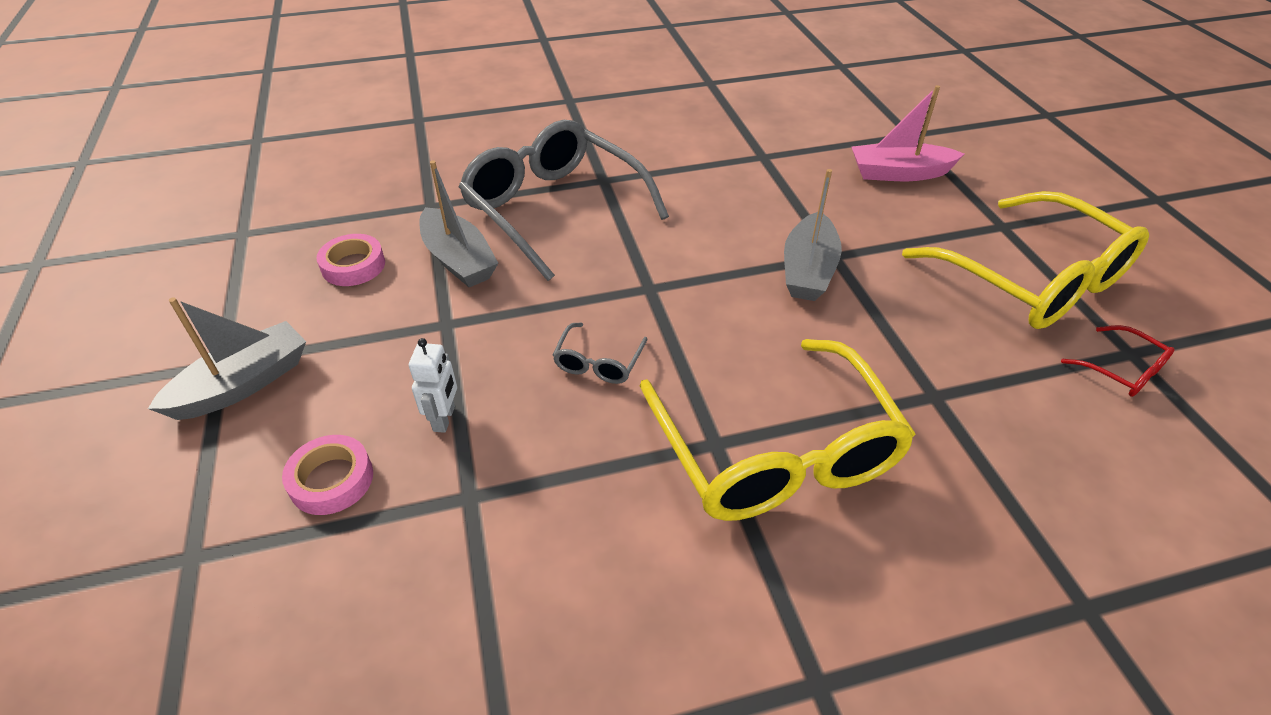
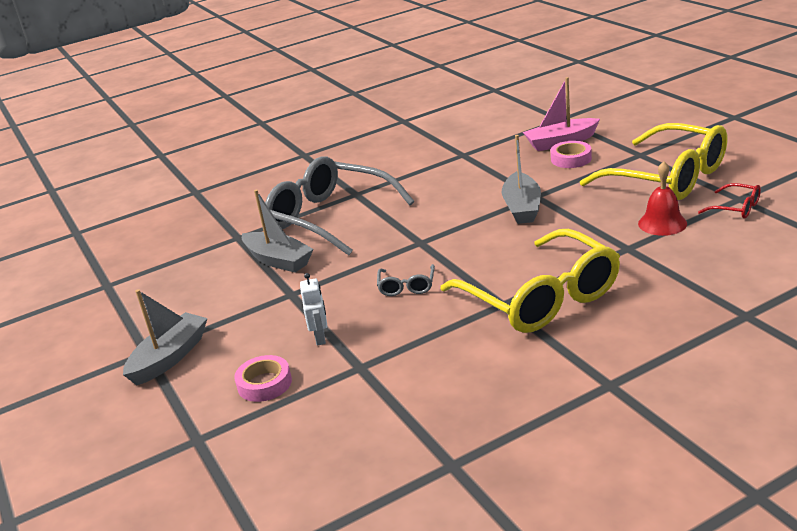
camera: 10 degrees left, 15 degrees down
pink tape [316,234,385,286] -> pink tape moved to [551,141,592,168]
none -> red bell [638,161,687,236]

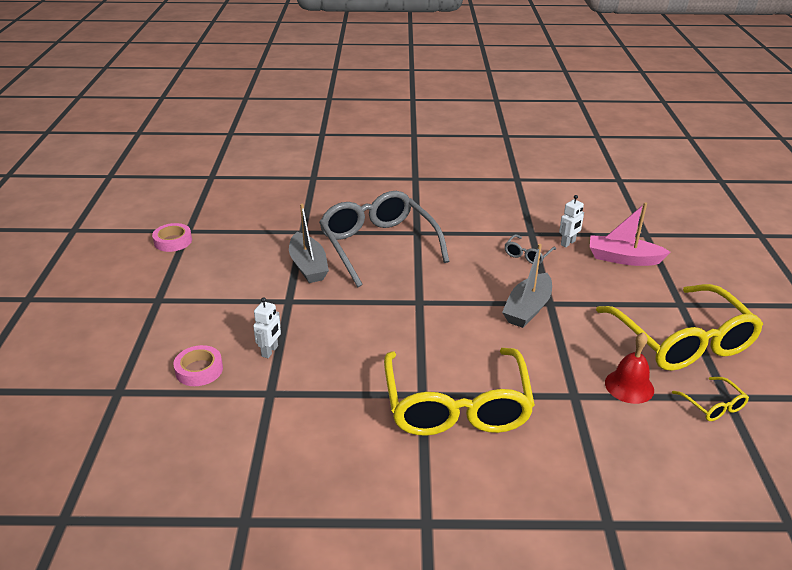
camera: 25 degrees right, 5 degrees up
grey boat [123,289,208,385] -> none
grey glasses [377,264,435,296] -> grey glasses moved to [505,234,556,264]
pink tape [551,141,592,168] -> pink tape moved to [152,223,192,252]
red glasses [698,183,761,219] -> yellow glasses [672,377,749,421]
none -> white robot [559,195,584,248]

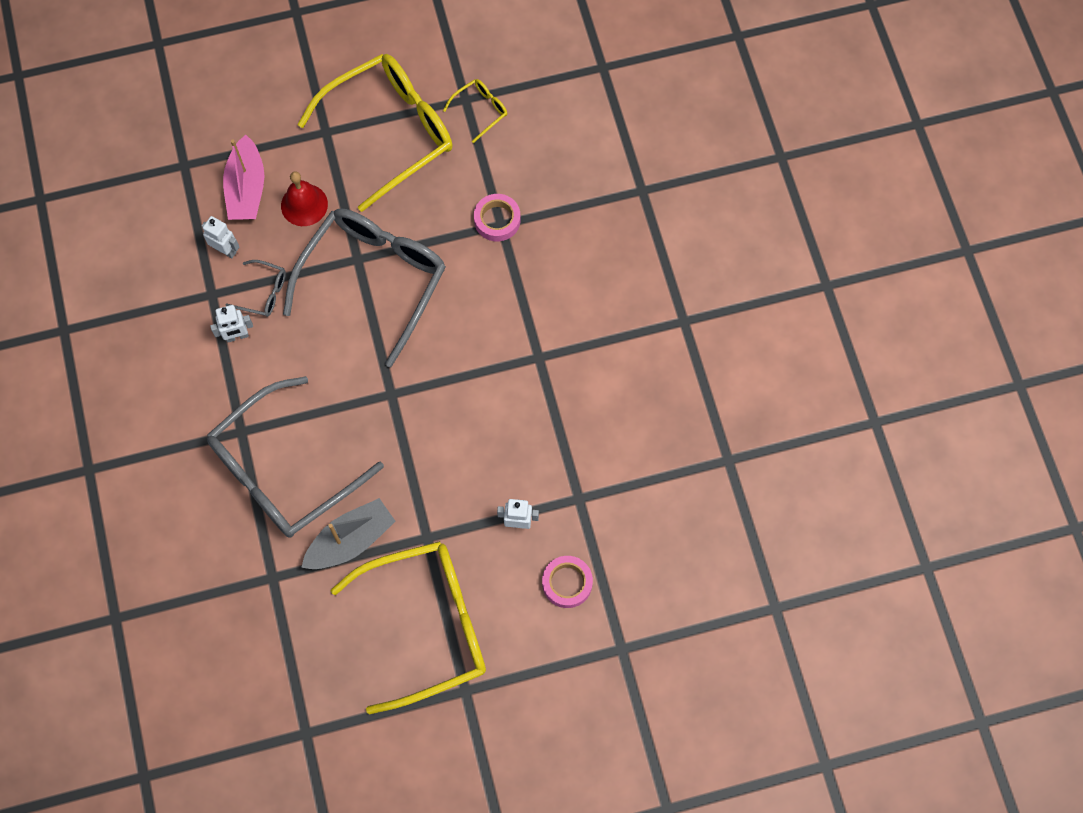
camera: 105 degrees left, 35 degrees up
pink tape [152,223,192,252] -> pink tape moved to [474,194,521,241]
yellow glasses [384,348,535,436] -> yellow glasses moved to [330,541,486,715]
grey boat [502,244,552,328] -> grey glasses [283,209,446,367]
red bell [605,332,654,404] -> red bell moved to [281,171,328,226]
none -> white robot [210,305,253,342]

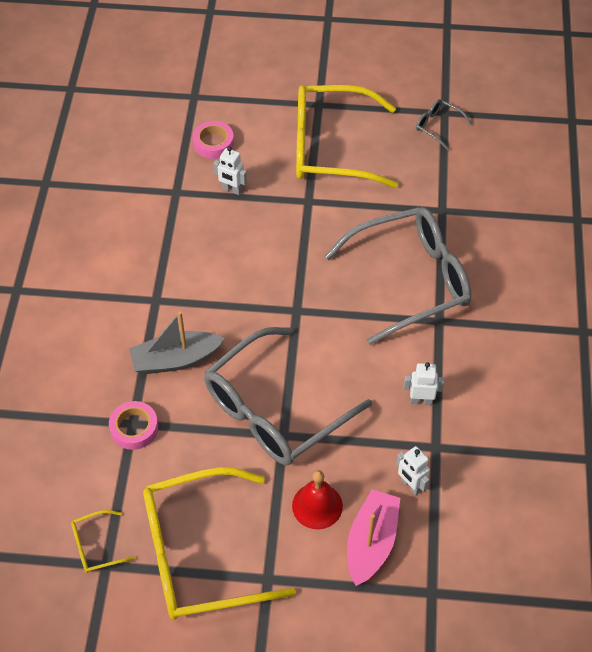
camera: 160 degrees left, 15 degrees down
grey glasses [226,260,286,317] -> grey glasses moved to [416,99,472,150]
grey boat [301,498,396,569] -> grey boat moved to [129,311,225,374]

